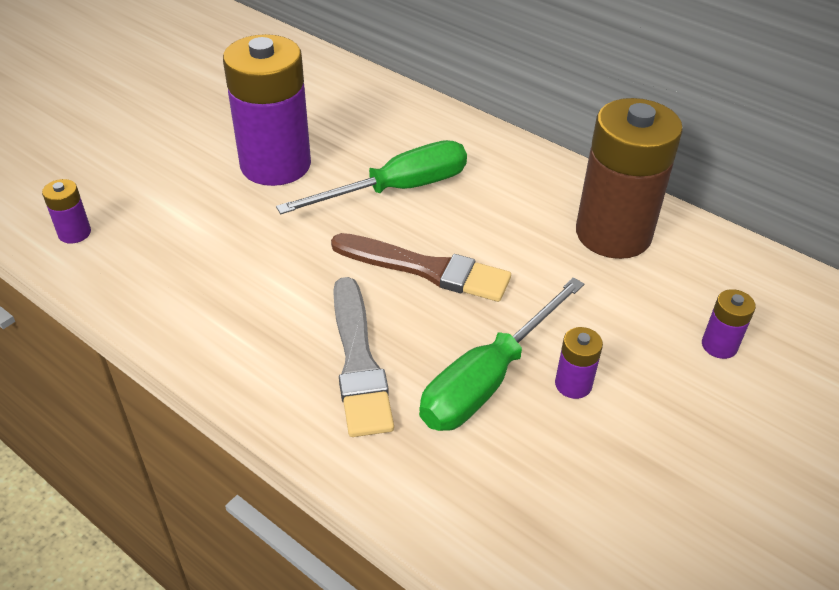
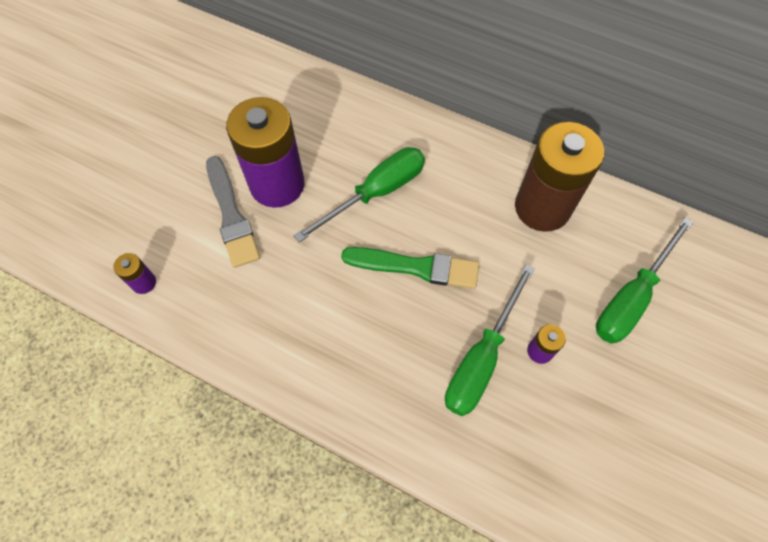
camera: 10 degrees left, 20 degrees up
brown brush [331,233,511,302] -> green brush [341,247,479,289]
grey brush [333,277,394,437] -> grey brush moved to [206,156,260,268]
purple battery [702,289,756,359] -> green screwdriver [596,217,694,344]

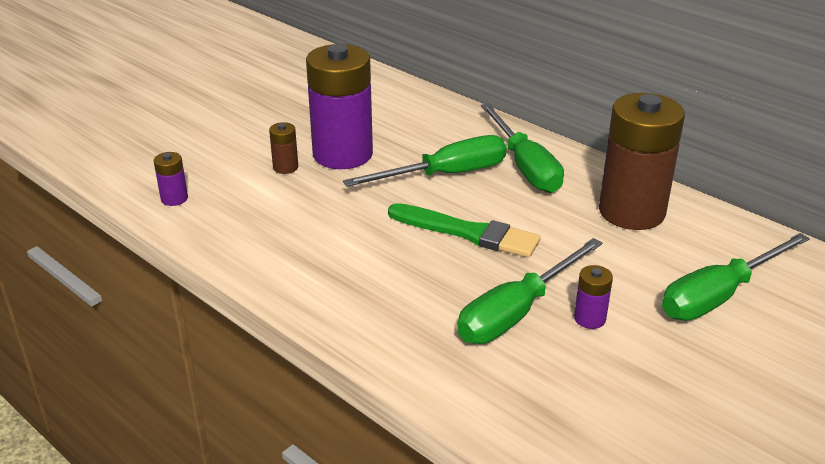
camera: 15 degrees right, 30 degrees down
grey brush [206,156,260,268] -> brown battery [269,122,298,174]
none -> green screwdriver [481,104,564,193]

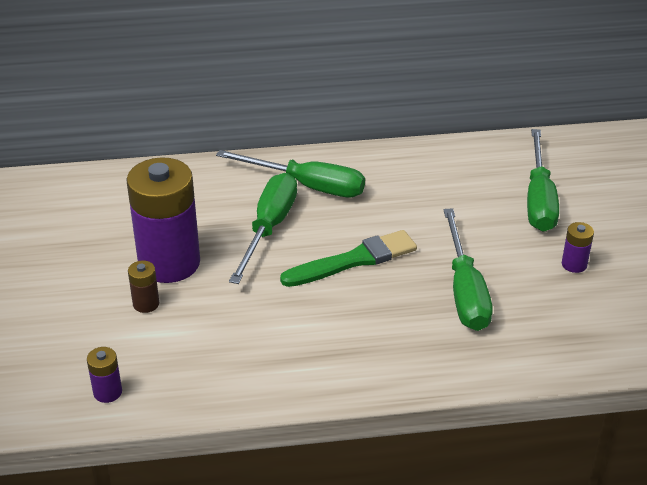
camera: 50 degrees left, 5 degrees up
purple battery [574,265,613,329] -> purple battery moved to [562,222,594,273]
brown battery [599,93,685,230] -> none

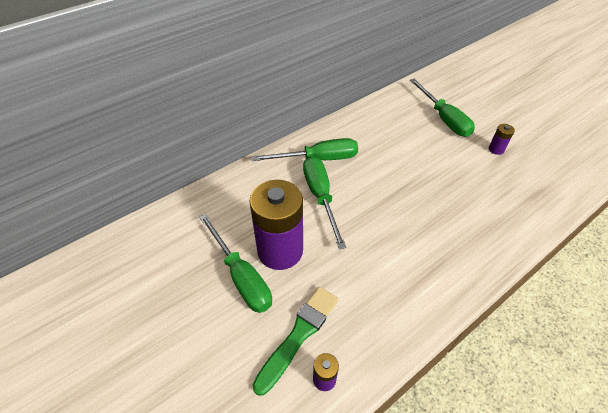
camera: 30 degrees left, 10 degrees up
brown battery [128,261,159,313] -> none
green brush [280,230,417,287] -> green brush moved to [253,287,338,396]
green screwdriver [444,208,493,331] -> green screwdriver moved to [199,214,272,313]

